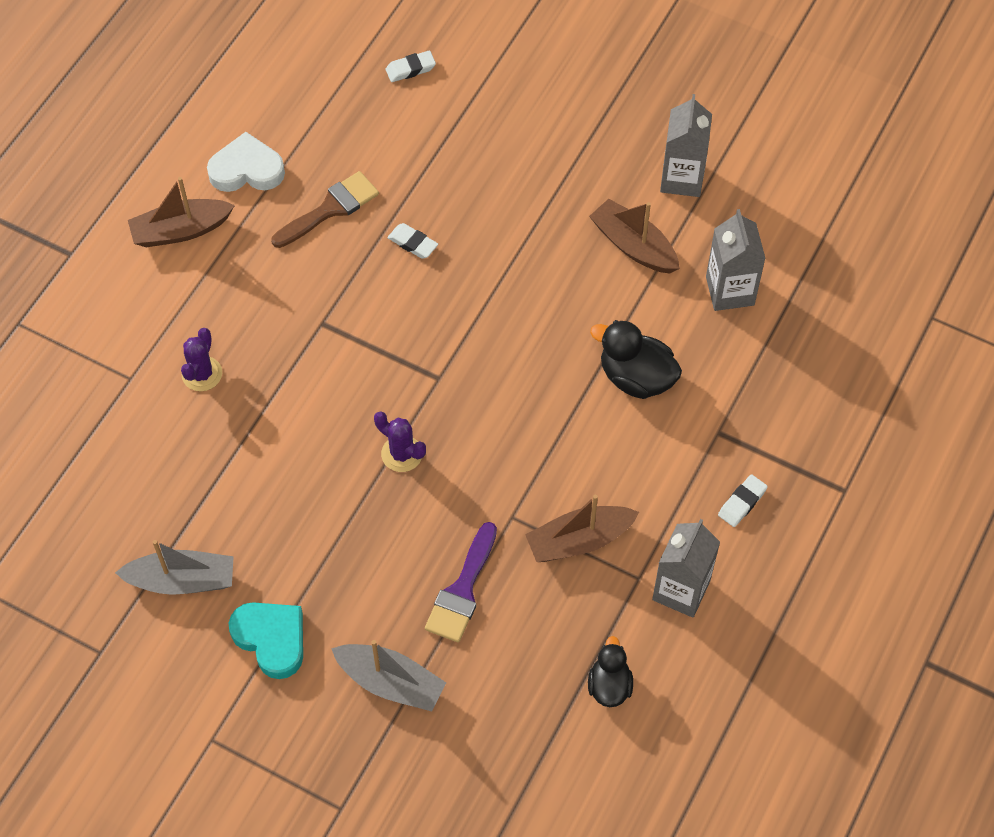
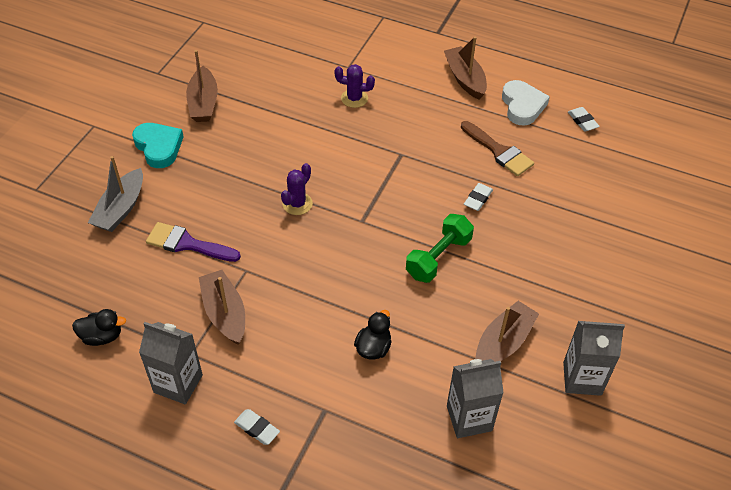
camera: 85 degrees right, 10 degrees down
grey boat [115,540,234,595] -> brown boat [186,50,218,122]
turquoise heart [229,602,303,679] -> turquoise heart turned 75 degrees counterclockwise [132,123,184,168]
white eraser [386,51,436,82] -> white eraser moved to [568,107,600,132]
black duck [590,320,682,399] -> black duck [354,310,392,360], size x0.65
none -> green dumbbell [406,214,474,283]

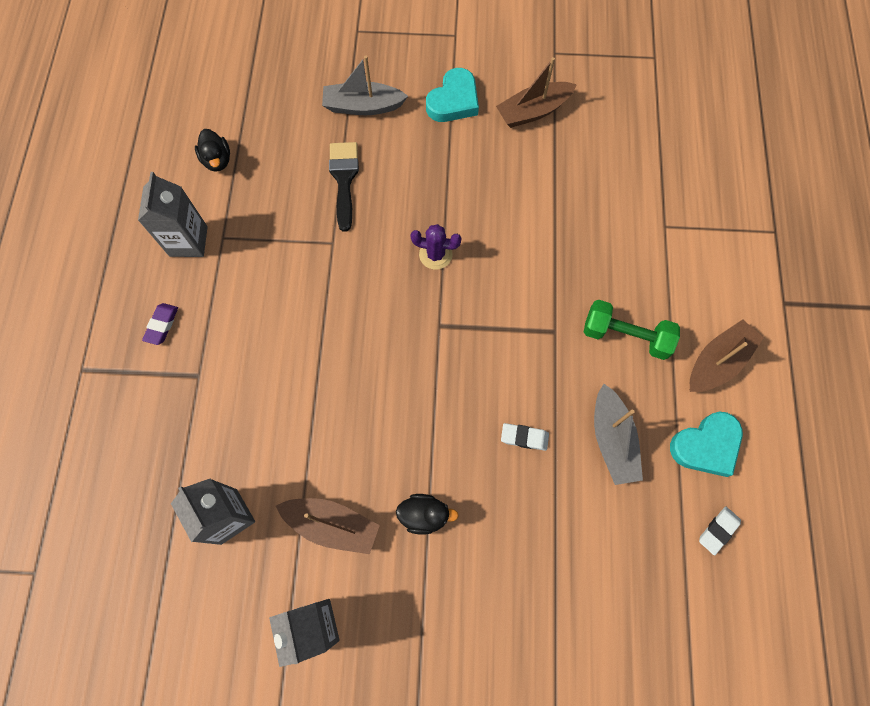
camera: 70 degrees right, 20 degrees up
purple brush [146,222,241,262] -> black brush [329,142,359,232]
brown boat [199,270,245,345] -> none
white eraser [234,409,280,445] -> purple eraser [142,303,178,345]
purple cactus [335,64,375,108] -> none
black duck [354,310,392,360] -> black duck moved to [396,494,459,535]
green dumbbell [406,214,474,283] -> green dumbbell moved to [584,300,680,360]
brown brush [461,121,534,176] -> grey boat [594,384,643,485]
white heart [502,80,550,126] -> turquoise heart [670,412,743,477]

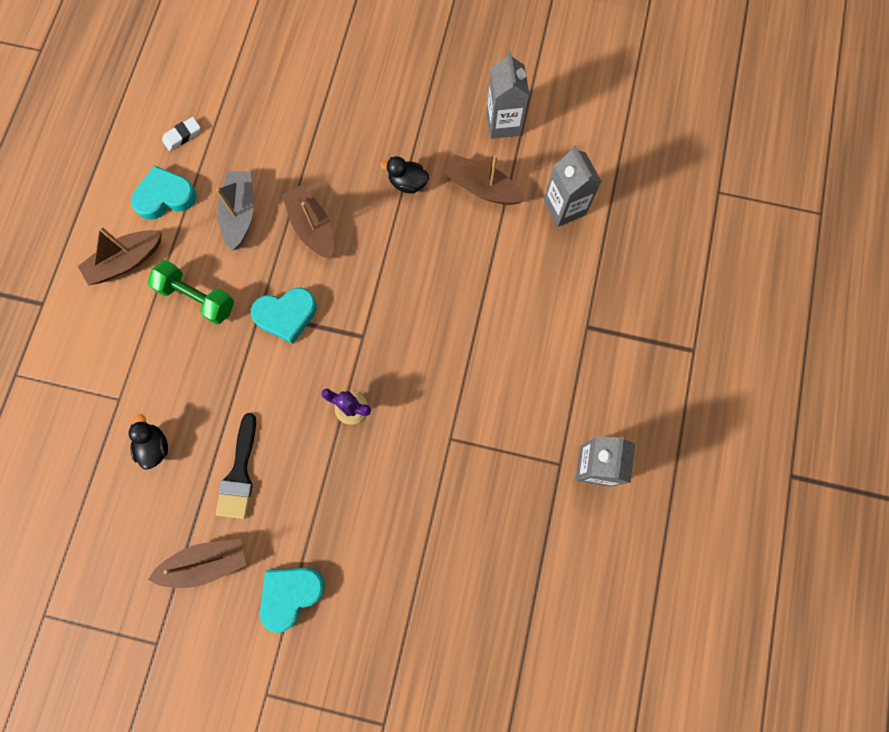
camera: 170 degrees left, 5 degrees up
purple eraser [142,303,178,345] -> none
black duck [195,129,230,172] -> black duck moved to [128,414,168,469]
grey boat [322,56,408,115] -> none
black brush [329,142,359,232] -> black brush moved to [216,413,256,519]
white eraser [501,423,549,451] -> brown boat [282,184,334,259]
none -> turquoise heart [251,288,317,344]

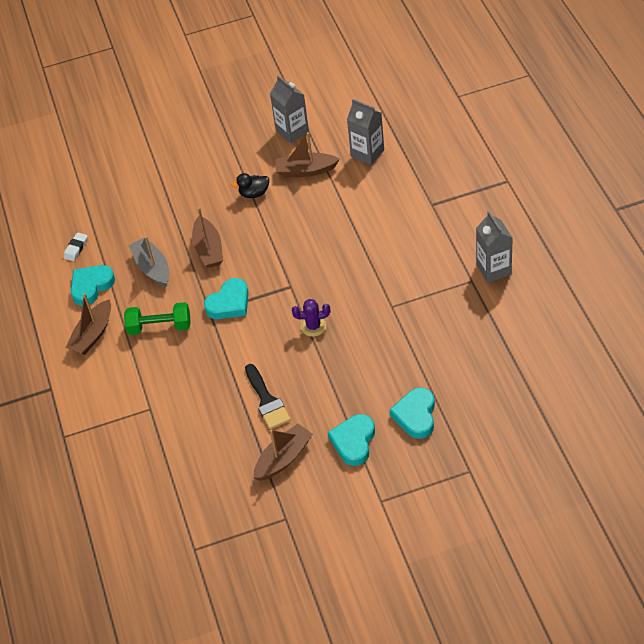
camera: 25 degrees left, 25 degrees down
black duck [128,414,168,469] -> none
brown boat [282,184,334,259] -> brown boat turned 135 degrees counterclockwise [192,207,223,268]
none -> turquoise heart [389,388,435,439]

